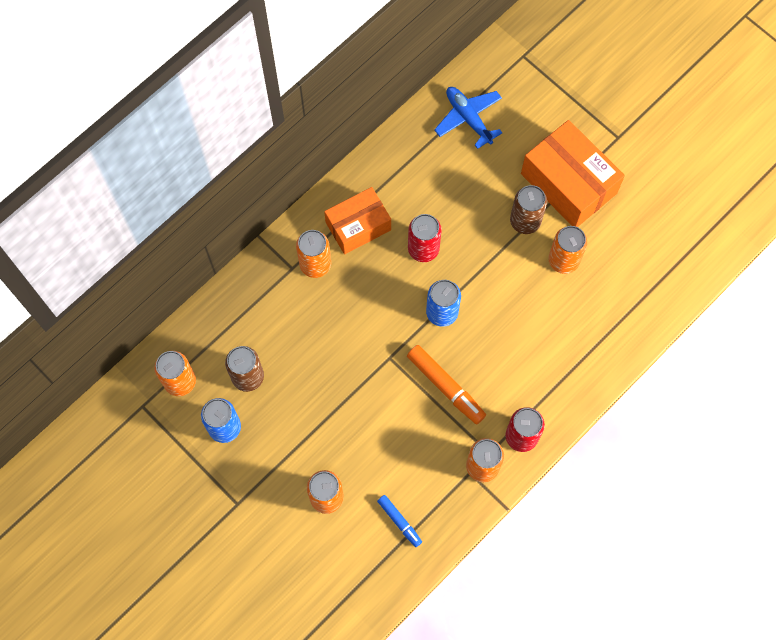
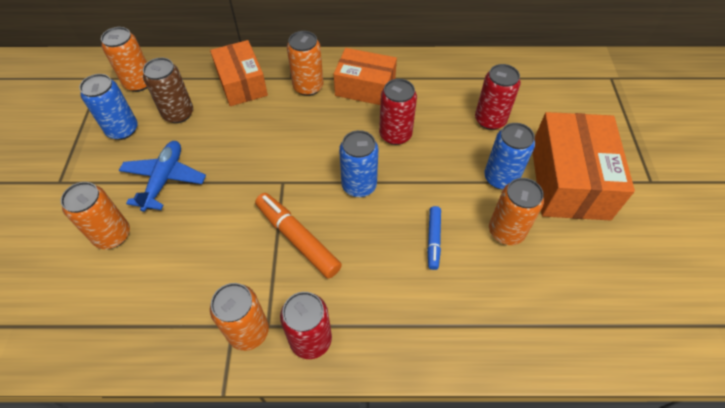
camera: 45 degrees right, 15 degrees down
blue marker [377,495,422,547] -> blue marker moved to [427,206,441,270]
orange marker [407,345,486,424] -> orange marker turned 135 degrees clockwise [255,193,342,279]
blue plane [434,87,502,149] -> blue plane moved to [119,141,206,212]
brown can [510,185,547,234] -> blue can [484,123,535,189]
none -> orange box [210,40,268,106]
none -> red can [475,64,521,130]

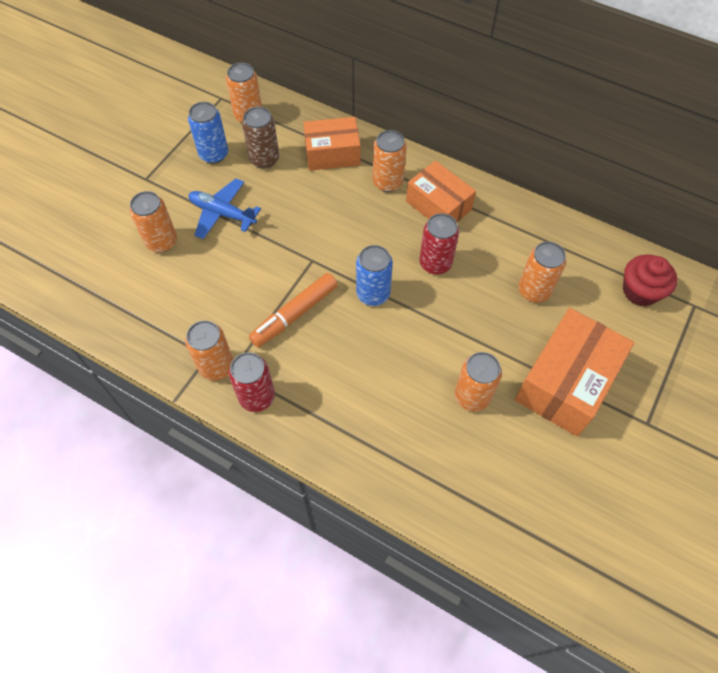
camera: 30 degrees right, 5 degrees up
blue plane [119,141,206,212] -> blue plane turned 105 degrees counterclockwise [189,178,261,239]
orange box [210,40,268,106] -> orange box turned 75 degrees clockwise [303,117,360,171]
orange marker [255,193,342,279] -> orange marker turned 120 degrees counterclockwise [249,273,338,347]
blue marker [427,206,441,270] -> none
red can [475,64,521,130] -> orange can [518,241,566,302]
blue can [484,123,535,189] -> none
none -> red cupcake [623,254,677,306]

